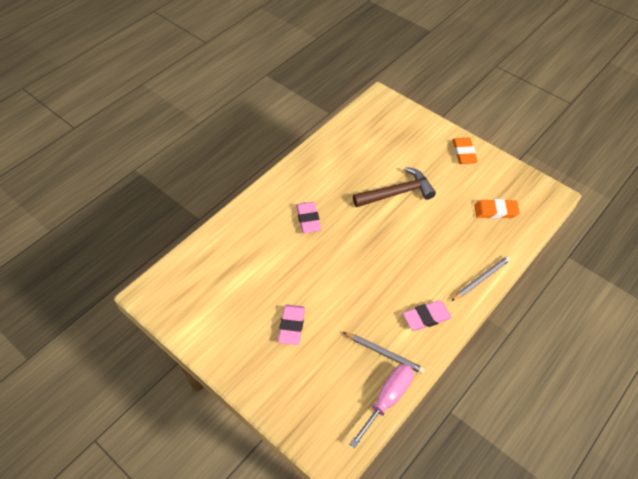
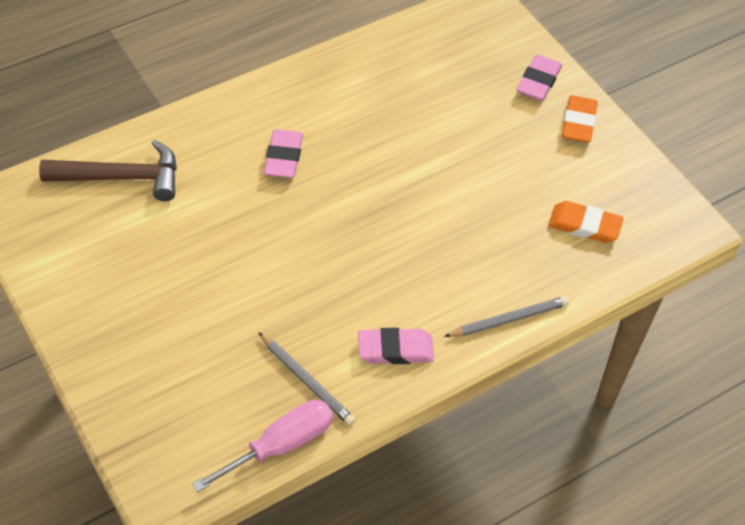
camera: 15 degrees right, 0 degrees up
pink eraser [278,305,305,345] -> pink eraser moved to [517,55,562,101]
brown hammer [353,167,436,207] -> brown hammer moved to [39,139,177,201]

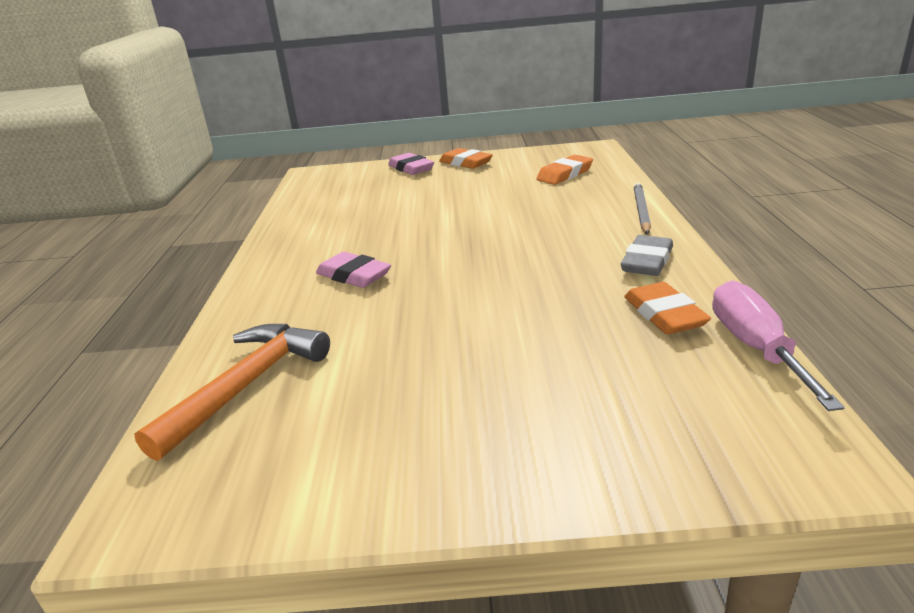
camera: 55 degrees left, 25 degrees down
brown hammer [39,139,177,201] -> orange hammer [134,324,330,461]
grey pencil [258,332,355,426] -> orange eraser [624,282,711,334]
pink eraser [358,328,434,364] -> grey eraser [621,235,673,276]

